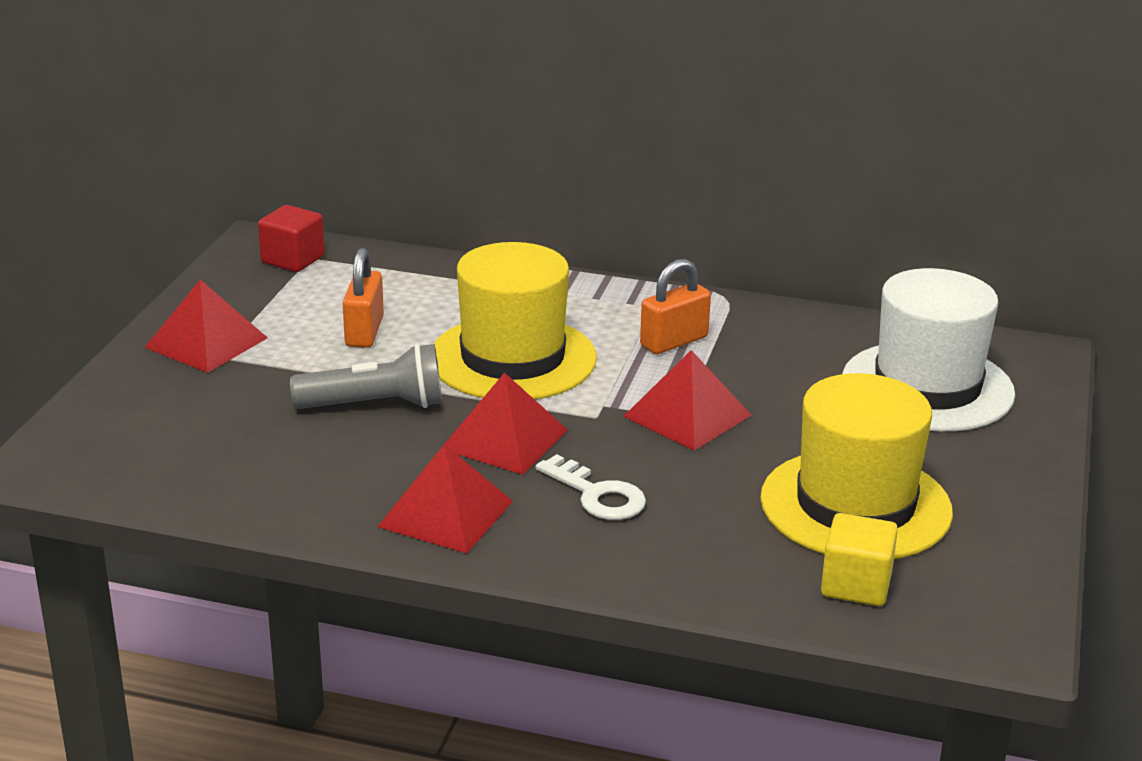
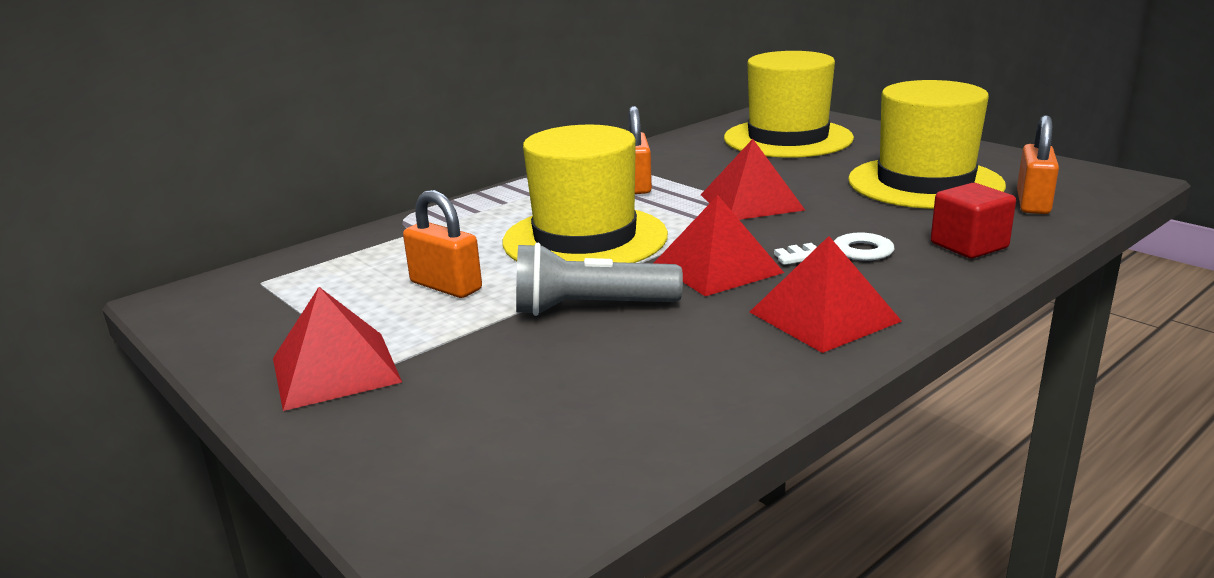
camera: 55 degrees left, 5 degrees down
red cube [258,205,325,272] -> red cube moved to [931,183,1016,258]
grey flashlight [290,343,442,409] -> grey flashlight turned 120 degrees counterclockwise [516,243,683,316]
yellow cube [821,513,898,606] -> orange padlock [1017,115,1059,214]
white hat [842,268,1015,432] -> yellow hat [724,51,854,158]

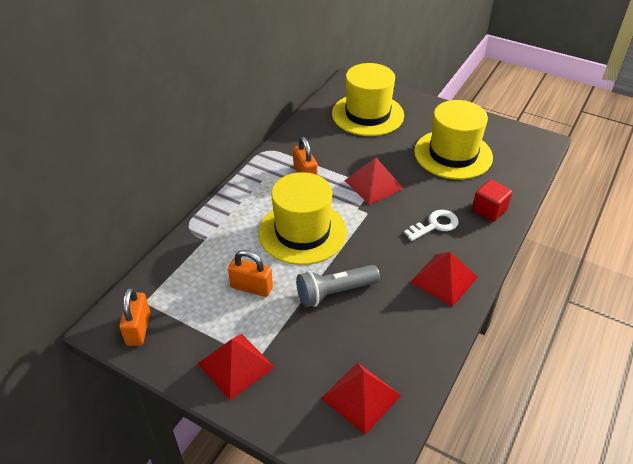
camera: 20 degrees left, 20 degrees up
red pyramid [654,195,784,296] -> red pyramid moved to [321,362,401,435]
orange padlock [1017,115,1059,214] -> orange padlock moved to [119,287,150,346]

